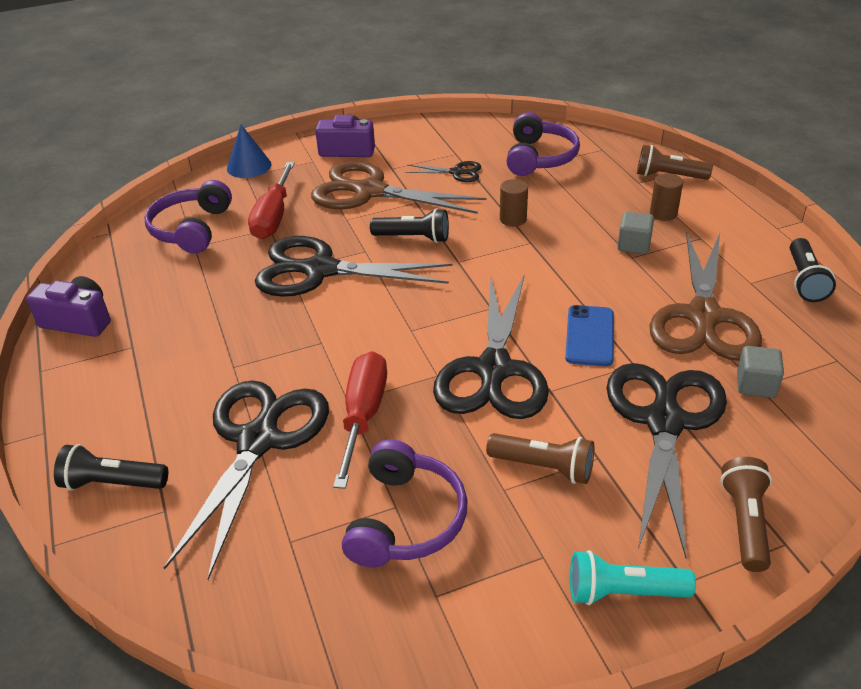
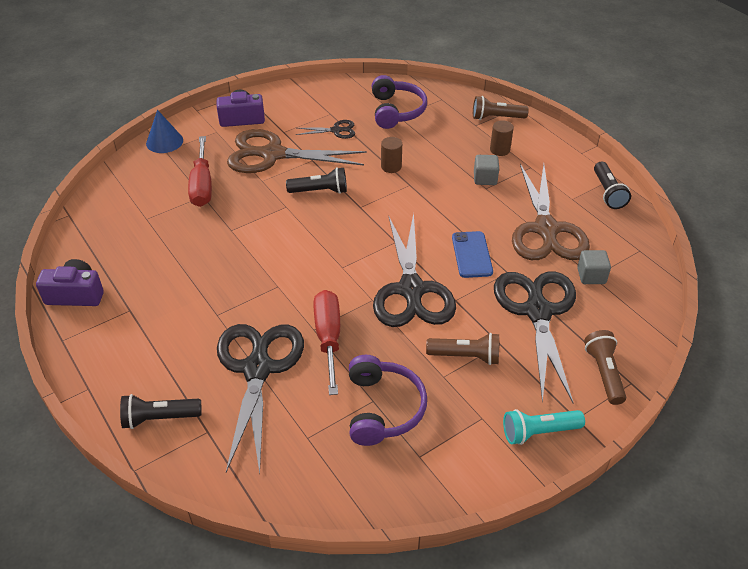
camera: 15 degrees left, 5 degrees up
purple headphones [144,180,232,254] -> none
black scissors [255,236,453,297] -> none

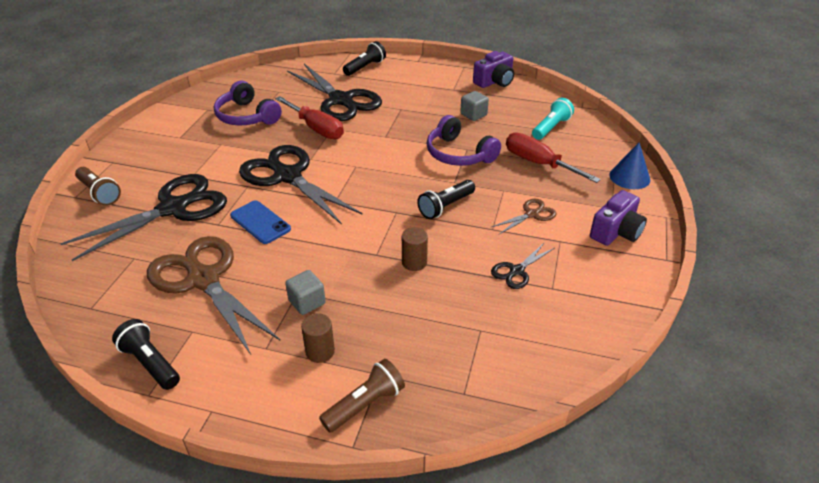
camera: 140 degrees right, 5 degrees down
brown scissors [227,129,367,173] -> brown scissors [491,199,557,234], size x0.45
purple headphones [372,75,427,129] -> purple headphones moved to [427,115,501,166]
brown flashlight [426,333,499,365] -> none
black scissors [494,271,576,403] -> black scissors turned 90 degrees counterclockwise [60,174,227,261]
turquoise flashlight [503,409,585,445] -> turquoise flashlight moved to [532,98,574,140]
grey cube [577,250,611,284] -> grey cube moved to [460,91,489,121]

